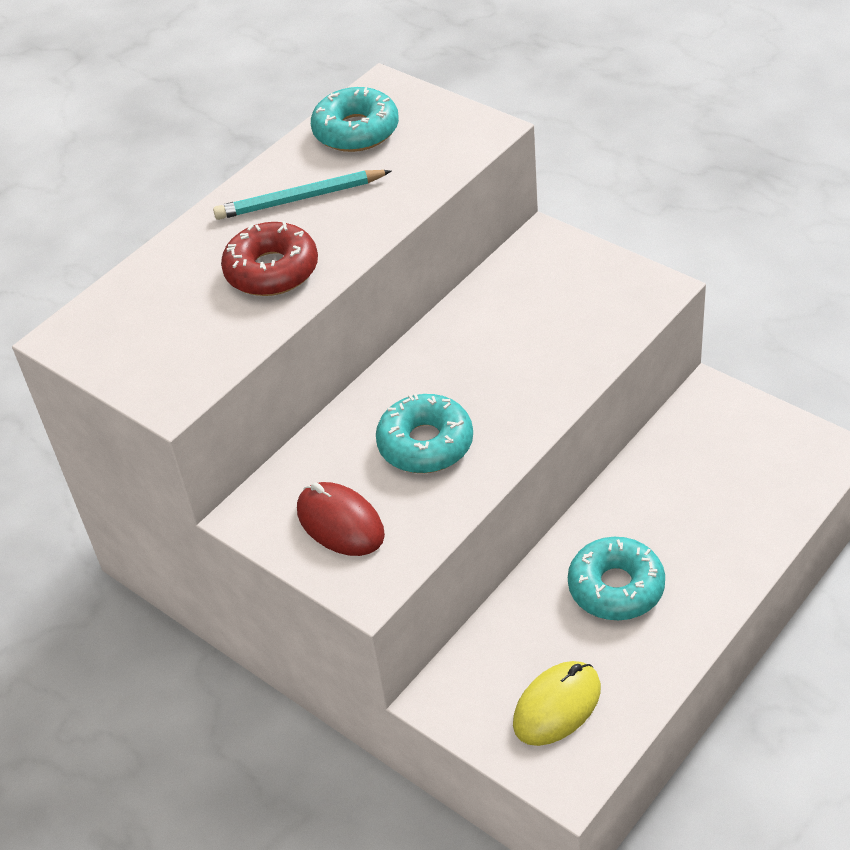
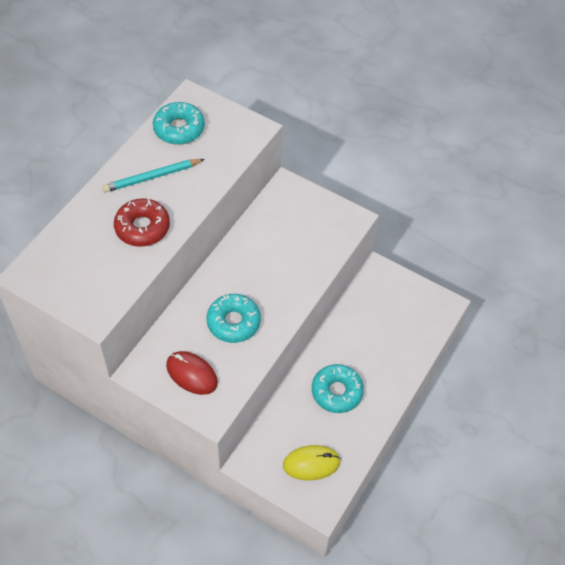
camera: 15 degrees left, 10 degrees up
yellow mouse [513,661,601,746] -> yellow mouse turned 45 degrees clockwise [283,445,341,481]

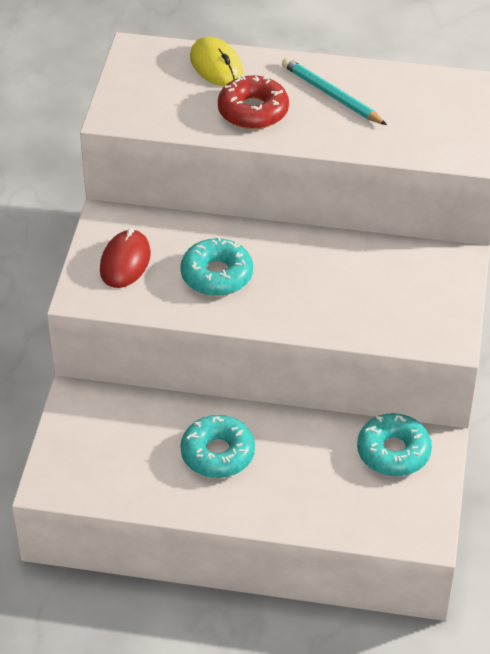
camera: 70 degrees right, 10 degrees down
turquoise donut [153,102,205,145] -> turquoise donut moved to [357,413,432,476]
yellow mouse [283,445,341,481] -> yellow mouse moved to [190,37,244,86]

